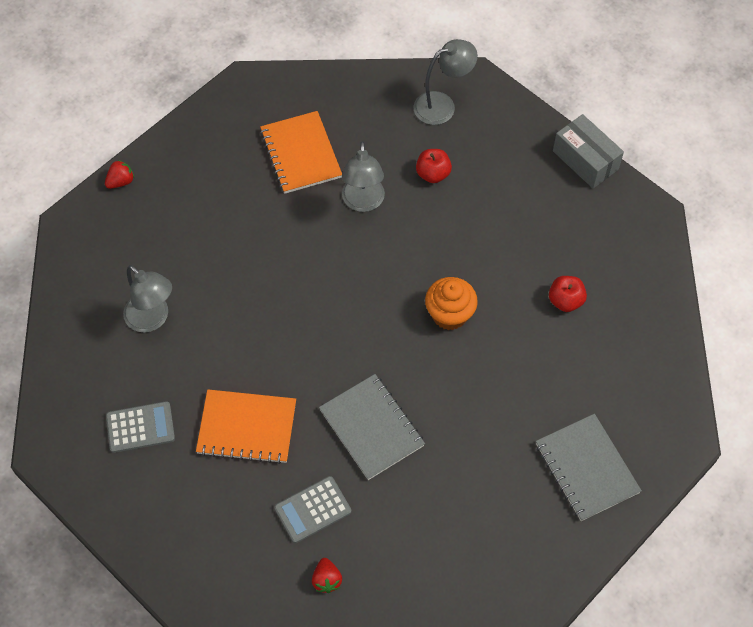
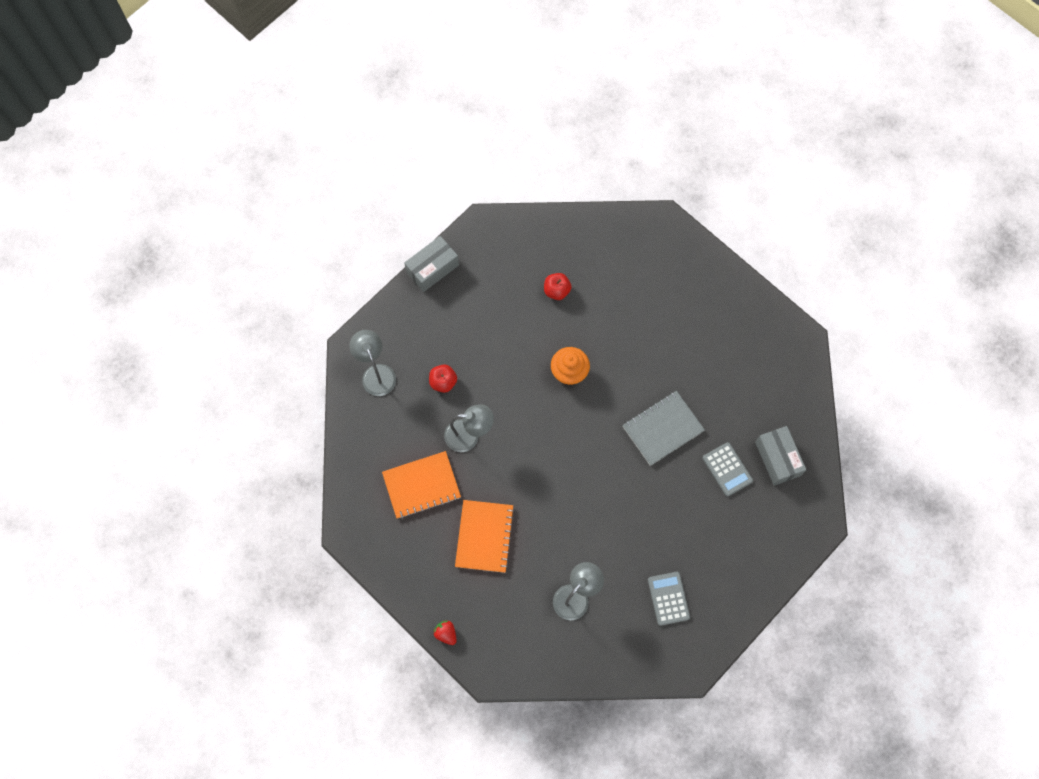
camera: 90 degrees left, 10 degrees up
orange notebook [196,389,296,464] -> orange notebook moved to [455,500,515,573]
red strawberry [312,558,342,593] -> grey box [755,426,806,486]
grey notebook [536,414,642,521] -> none

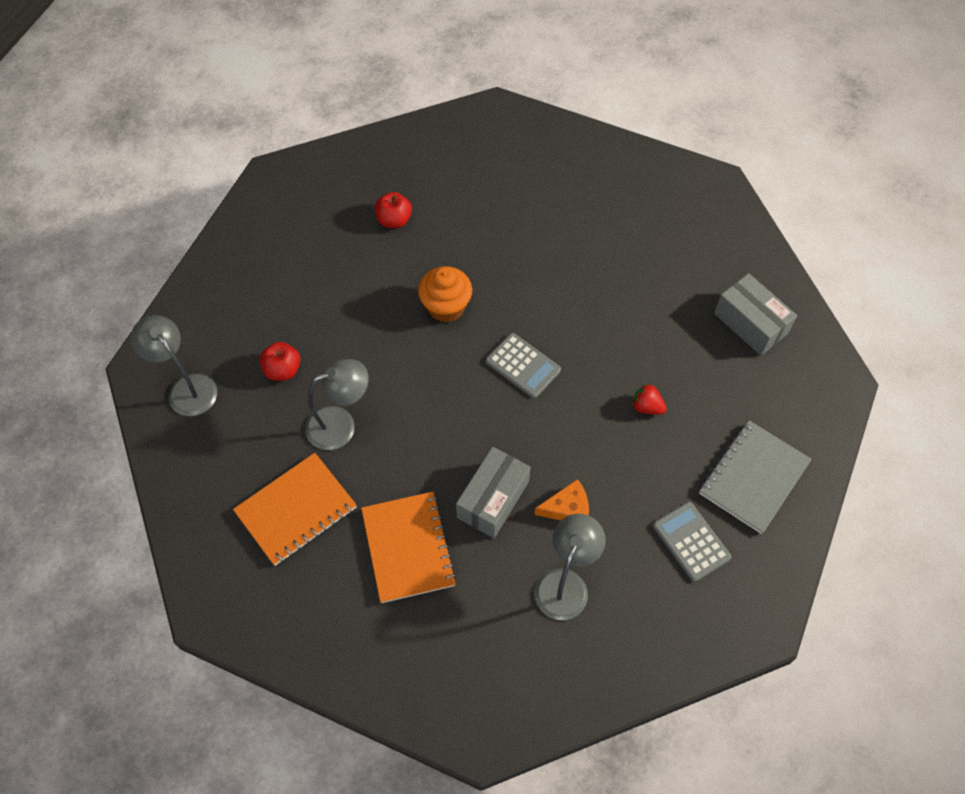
camera: 20 degrees left, 10 degrees down
grey box [404,236,459,292] -> grey box moved to [456,447,531,538]
red strawberry [433,620,456,645] -> red strawberry moved to [632,384,667,415]
grey notebook [622,391,705,466] -> grey notebook moved to [699,420,812,534]
grey calculator [702,442,753,496] -> grey calculator moved to [486,333,561,398]
none -> orange cheese [534,479,589,520]

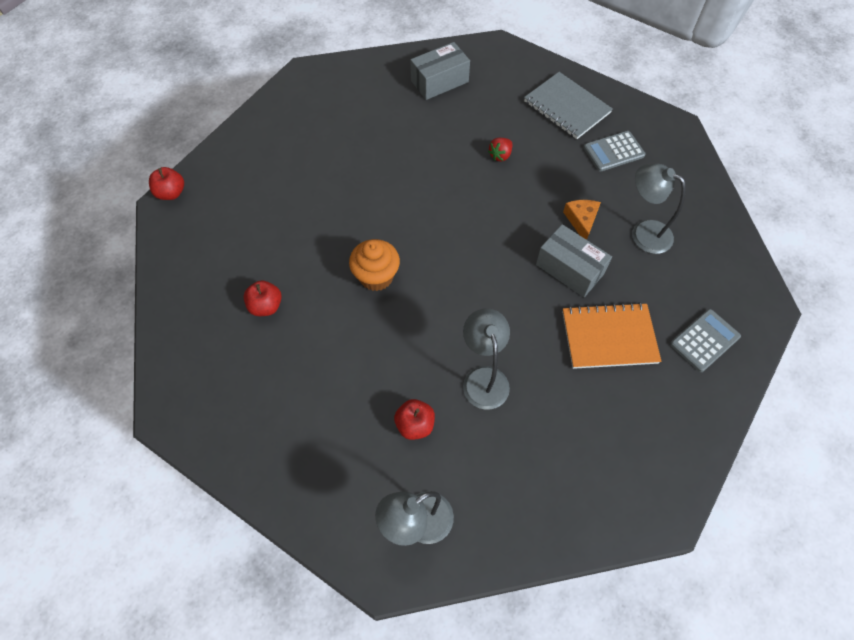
camera: 80 degrees left, 0 degrees up
orange notebook [233,453,357,566] -> none
grey calculator [486,333,561,398] -> grey calculator moved to [670,309,741,372]
none -> red apple [149,167,184,200]

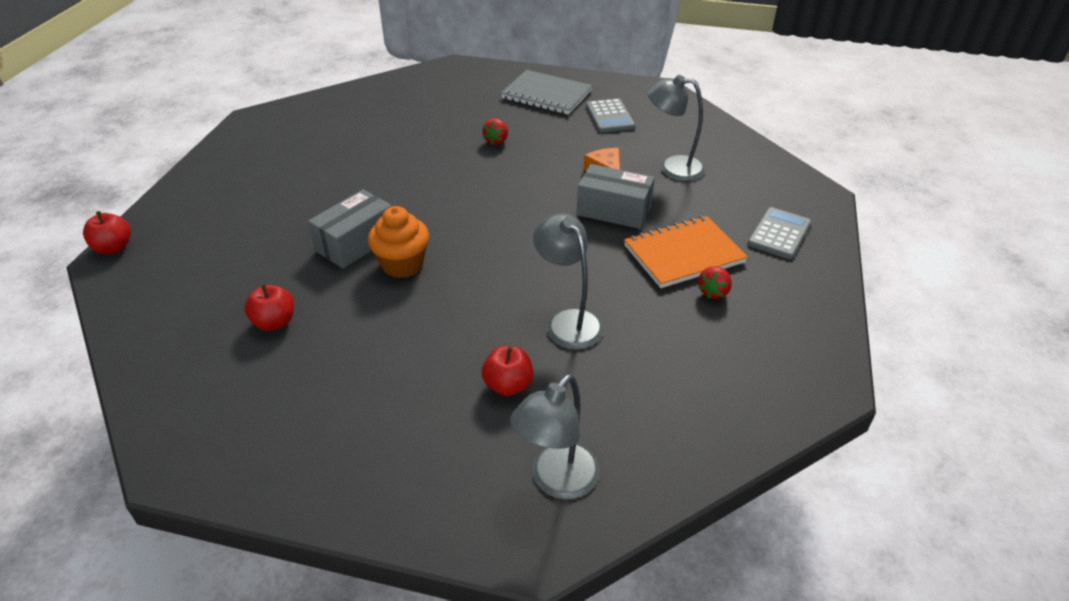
camera: 20 degrees left, 20 degrees down
grey box [410,42,470,100] -> grey box moved to [308,189,392,269]
grey calculator [584,131,646,172] -> grey calculator turned 60 degrees counterclockwise [586,98,635,133]
none -> red strawberry [698,266,732,299]

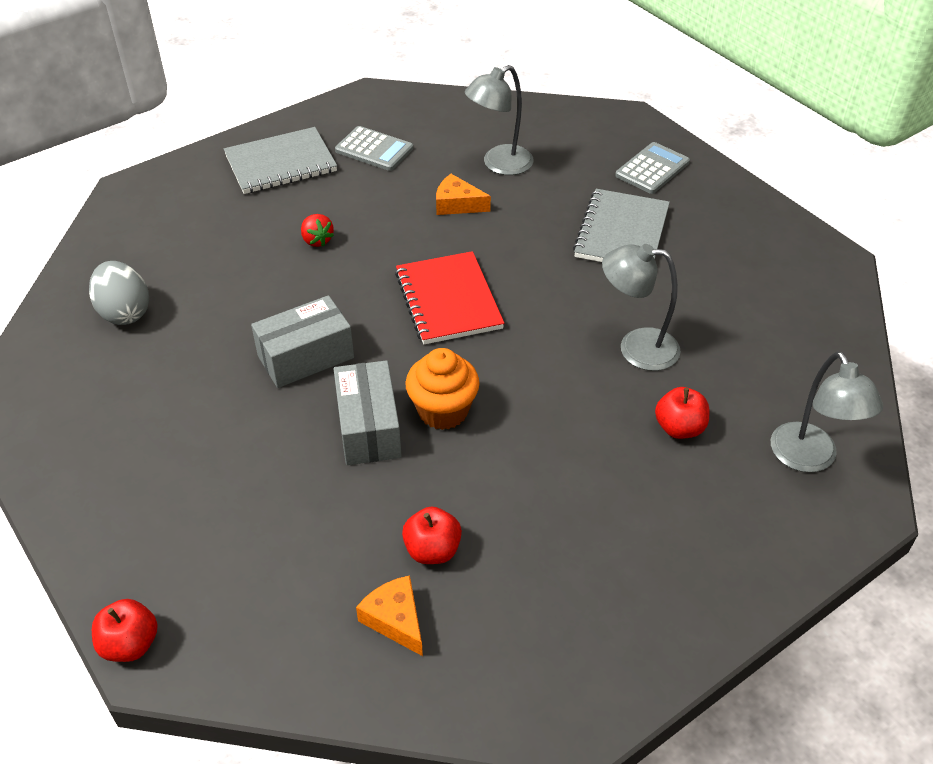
camera: 50 degrees left, 5 degrees up
grey box [577,164,655,229] -> grey box moved to [251,295,354,388]
orange notebook [624,216,748,288] -> grey notebook [573,189,670,262]
red strawberry [698,266,732,299] -> none
grey calculator [747,207,812,259] -> grey calculator turned 60 degrees clockwise [615,142,690,194]
none -> grey egg [89,261,149,325]
none -> orange cheese [356,575,423,656]
none -> red notebook [395,251,504,344]

